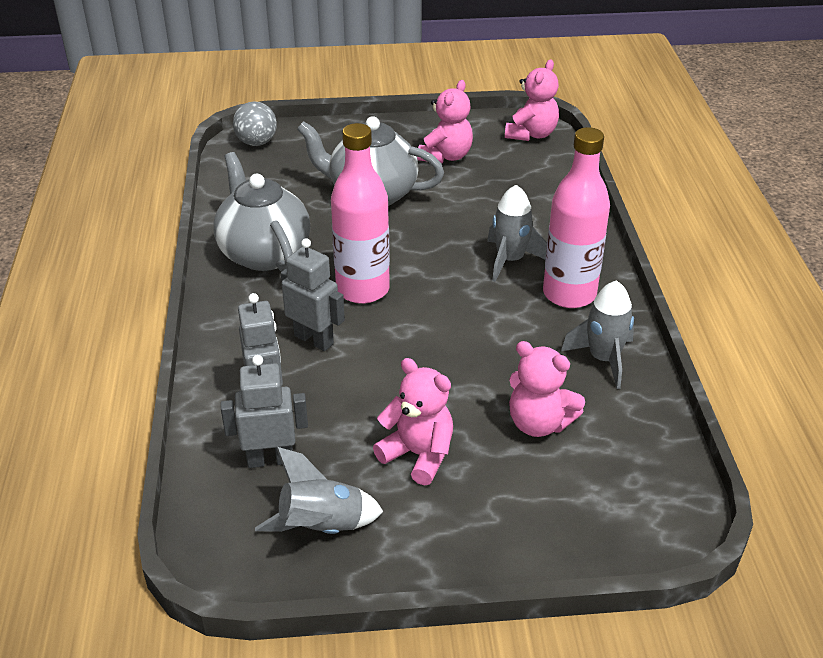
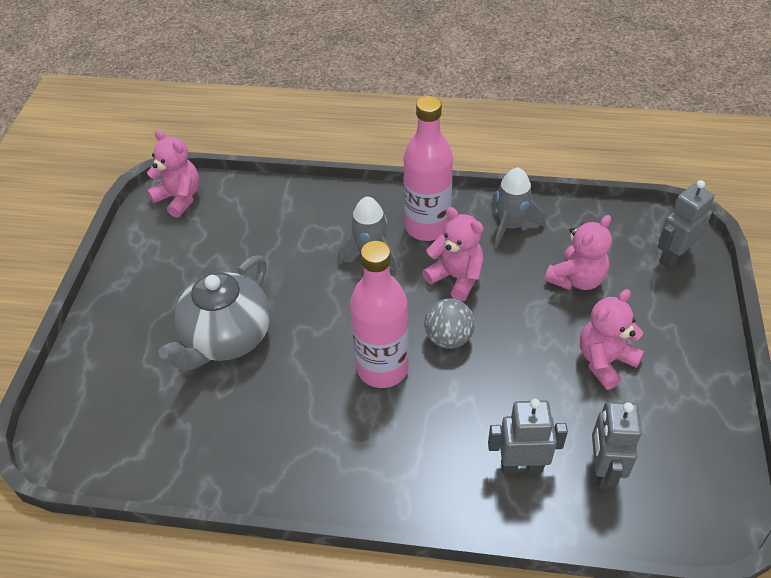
camera: 75 degrees left, 10 degrees up
grey teapot [214,152,310,272] -> none
grey ball [233,102,277,146] -> grey ball moved to [424,298,475,349]
grey rocket [255,447,383,534] -> none
grey robot [281,238,345,351] -> grey robot moved to [658,180,714,269]
pink teddy bear [417,80,473,163] -> pink teddy bear moved to [422,207,484,301]

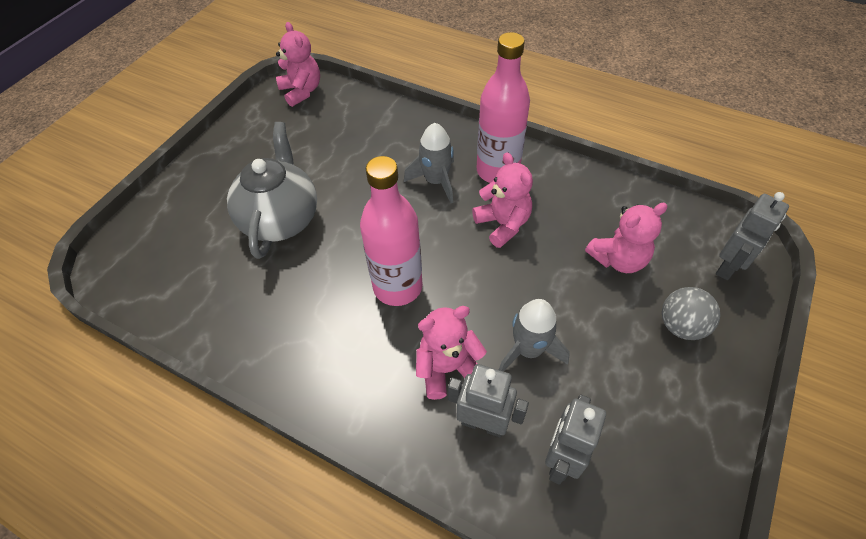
camera: 20 degrees right, 5 degrees up
grey teapot [158,256,270,371] -> grey teapot turned 135 degrees clockwise [227,122,317,259]
grey ball [424,298,475,349] -> grey ball moved to [662,287,720,340]
grey rocket [491,167,545,248] -> grey rocket moved to [499,299,570,371]
pink teddy bear [580,289,645,390] -> pink teddy bear moved to [416,306,487,400]
grey robot [658,180,714,269] -> grey robot turned 150 degrees clockwise [716,192,789,280]

